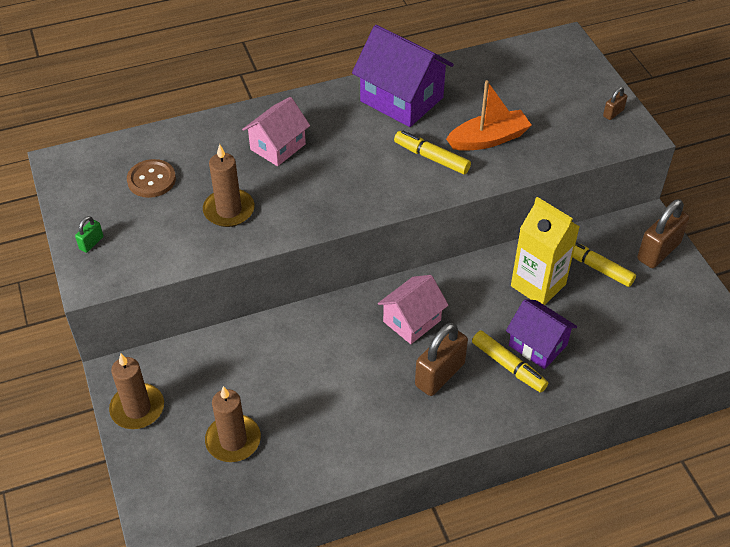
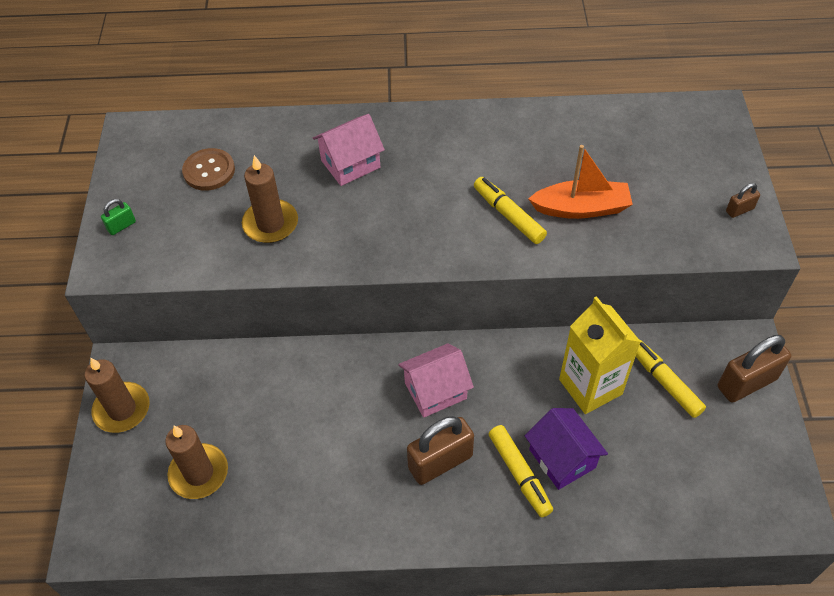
camera: 20 degrees right, 5 degrees up
purple house [352,25,454,127] -> none

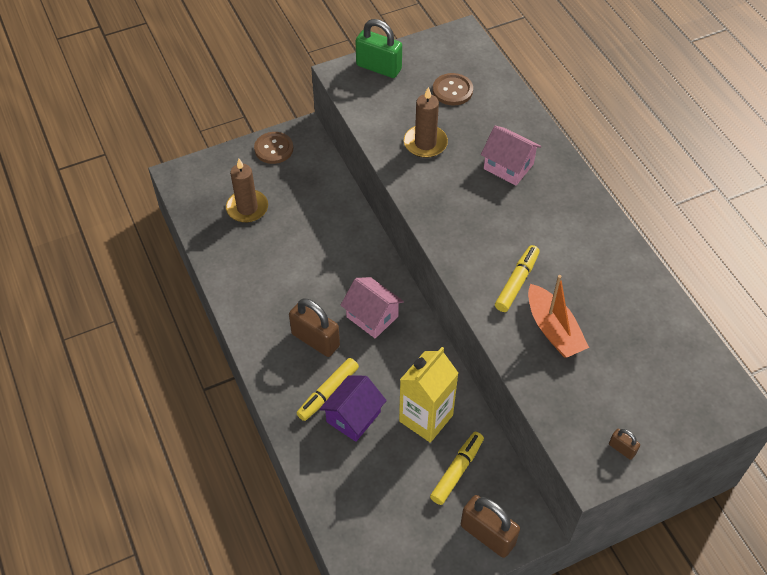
camera: 65 degrees right, 0 degrees up
brown candle [85,358,150,433] -> brown button [254,132,293,164]
green padlock [101,199,136,235] -> green padlock [356,19,402,78], size x2.10

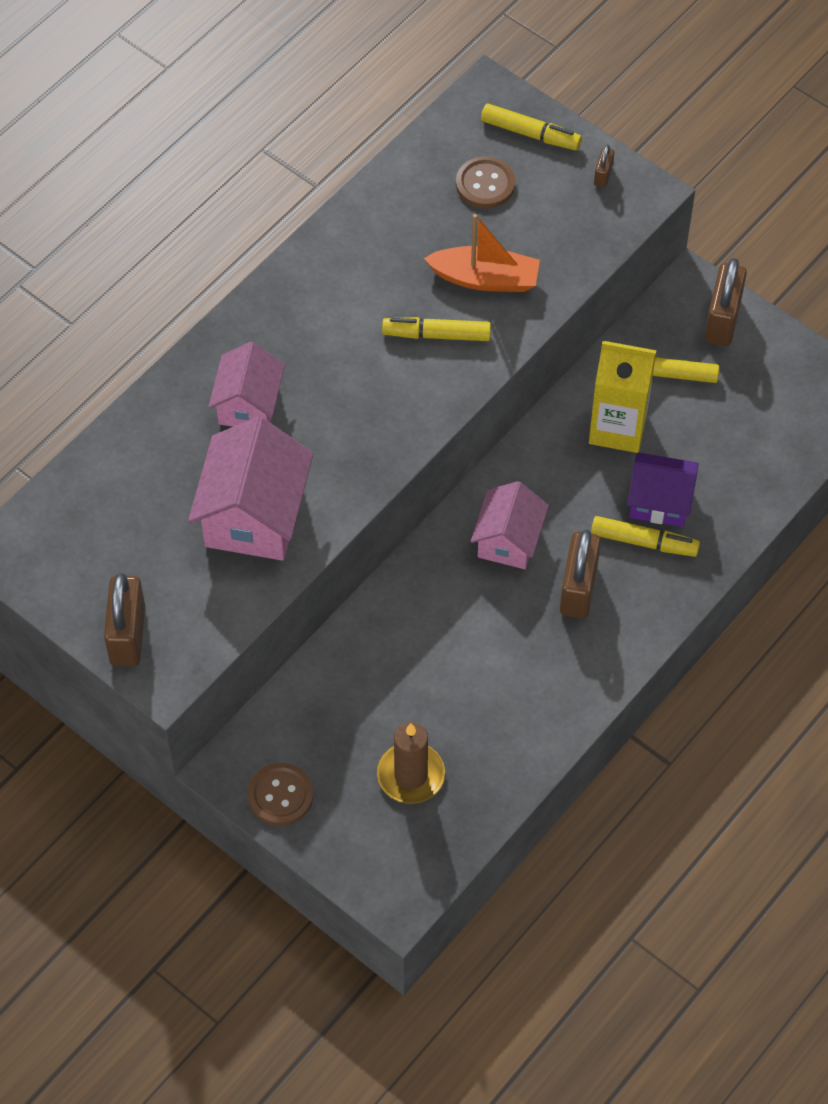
camera: 115 degrees left, 5 degrees up
green padlock [356,19,402,78] -> brown padlock [104,573,145,667]
brown candle [404,87,448,158] -> pink house [188,417,313,561]
brown button [433,73,473,105] -> brown button moved to [456,156,515,208]
orange boat [528,275,589,358] -> orange boat turned 60 degrees clockwise [424,214,540,292]
none -> yellow marker [481,104,582,150]

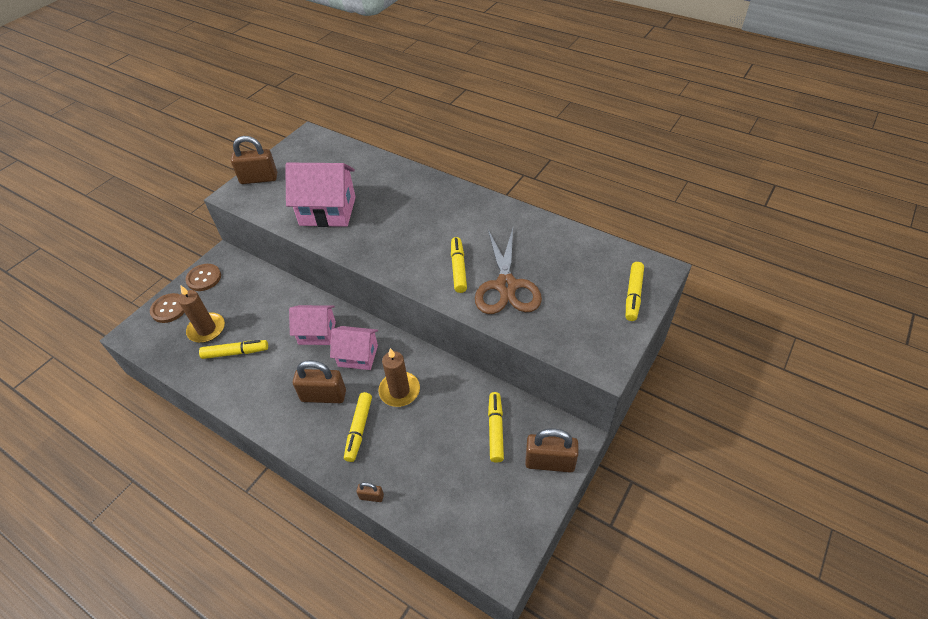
camera: 85 degrees right, 10 degrees down
pink house [208,342,285,427] -> pink house moved to [289,305,336,345]
orange boat [424,214,540,292] -> brown scissors [475,228,542,314]
brown button [456,156,515,208] -> brown button moved to [150,293,185,323]
yellow carton [589,341,657,453] -> none
brown padlock [594,145,614,188] -> brown padlock moved to [357,482,384,502]
purple house [627,452,699,527] -> none
none -> yellow marker [199,340,268,359]
none -> brown candle [378,348,420,407]

